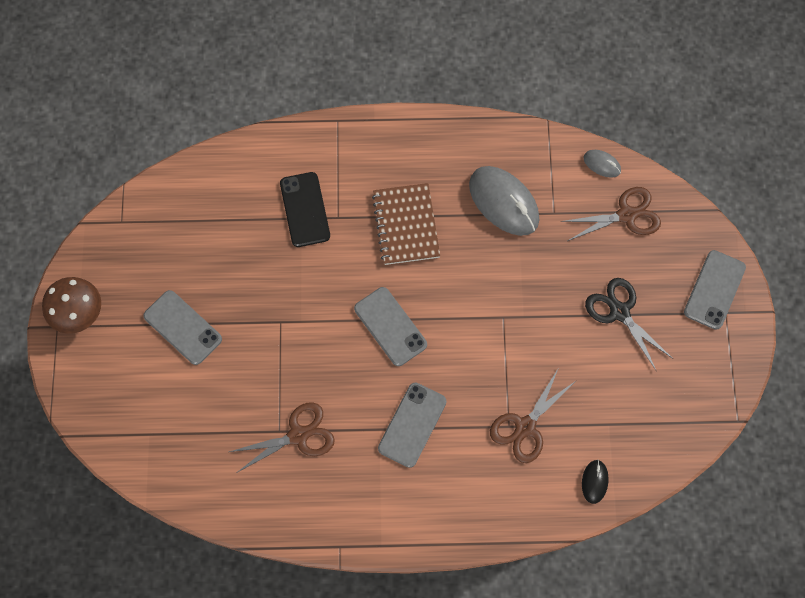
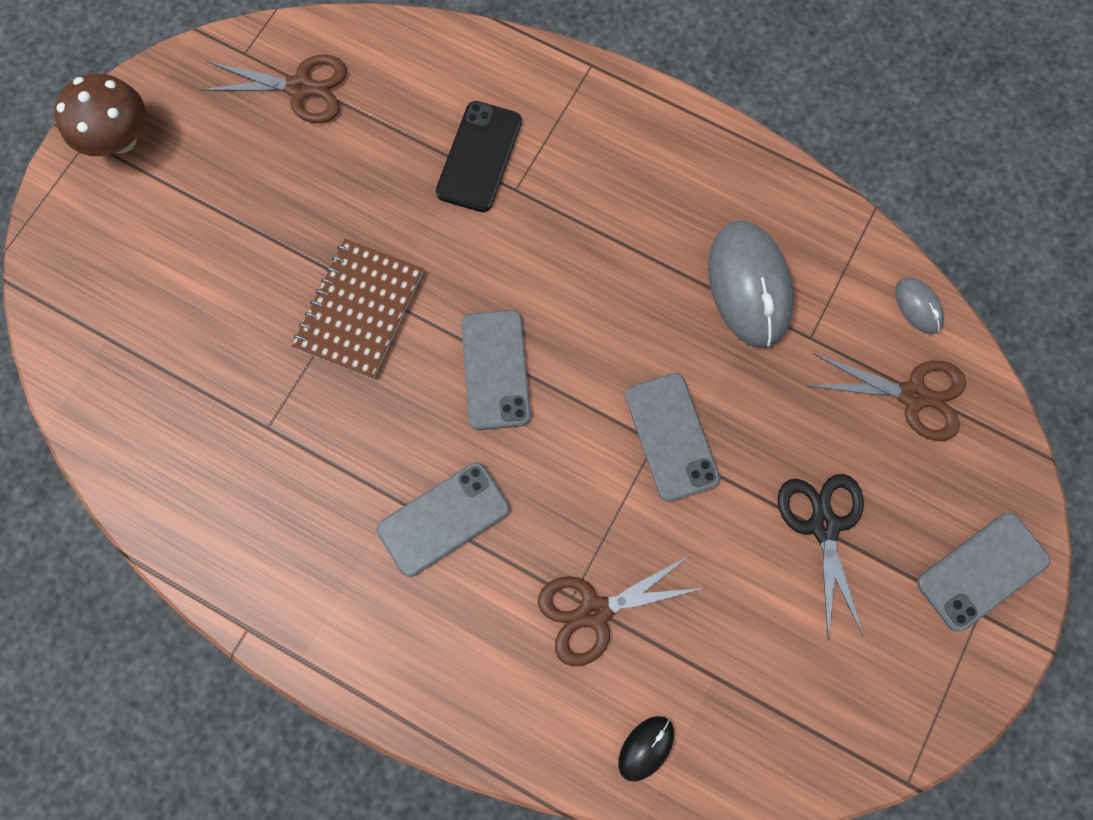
camera: 30 degrees right, 5 degrees up
grey phone [143,290,222,365] -> grey phone moved to [625,373,720,502]
brown scissors [229,402,335,473] -> brown scissors moved to [201,54,347,123]
brown notebook [372,183,440,265] -> brown notebook moved to [292,239,423,379]

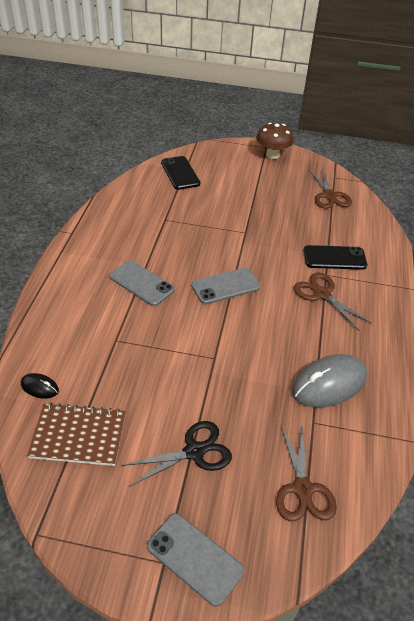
camera: 70 degrees right, 30 degrees down
brown notebook [292,239,423,379] -> brown notebook moved to [27,403,126,466]
brown scissors [538,554,704,666] -> brown scissors moved to [294,272,372,331]
grey phone [625,373,720,502] -> none
grey mouse [895,277,944,334] -> none
none -> black phone [161,156,200,190]

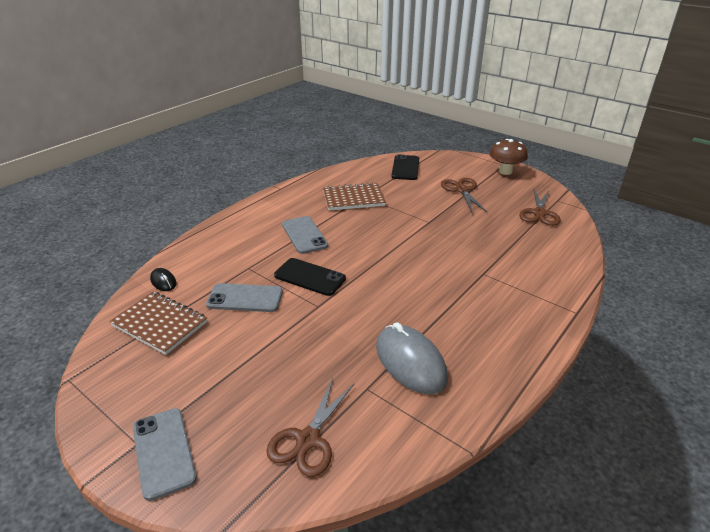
camera: 30 degrees right, 10 degrees down
black scissors [121,421,232,487] -> none
grey phone [192,268,260,305] -> grey phone moved to [206,283,283,312]
grey mouse [292,354,367,408] -> grey mouse turned 60 degrees clockwise [376,322,448,394]
brown scissors [294,272,372,331] -> brown scissors moved to [441,178,487,212]
black phone [304,245,367,270] -> black phone moved to [274,258,346,296]
none -> brown notebook [323,182,386,210]

